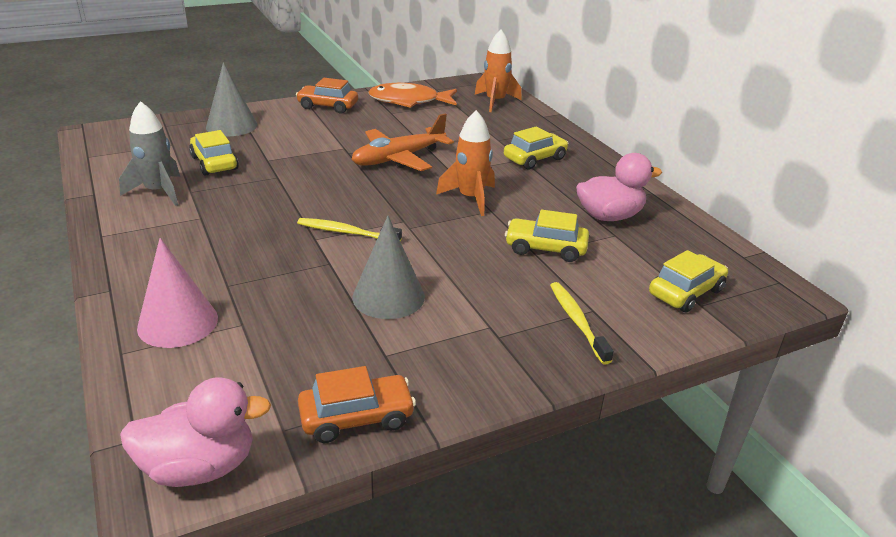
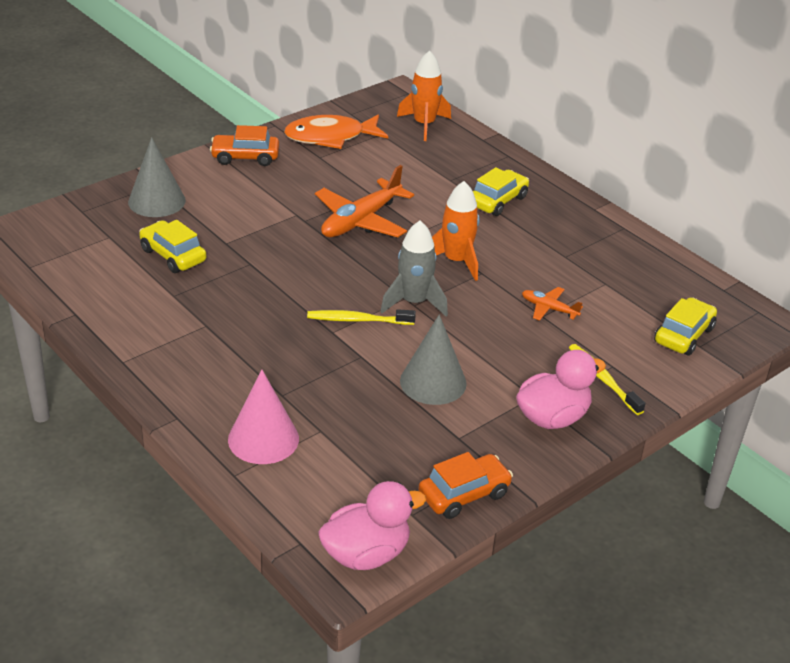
camera: 15 degrees left, 5 degrees up
grey rocket [119,101,180,206] -> grey rocket moved to [380,221,448,316]
yellow car [505,210,589,262] -> orange plane [522,287,583,321]
pink duck [576,153,662,221] -> pink duck moved to [516,350,606,429]

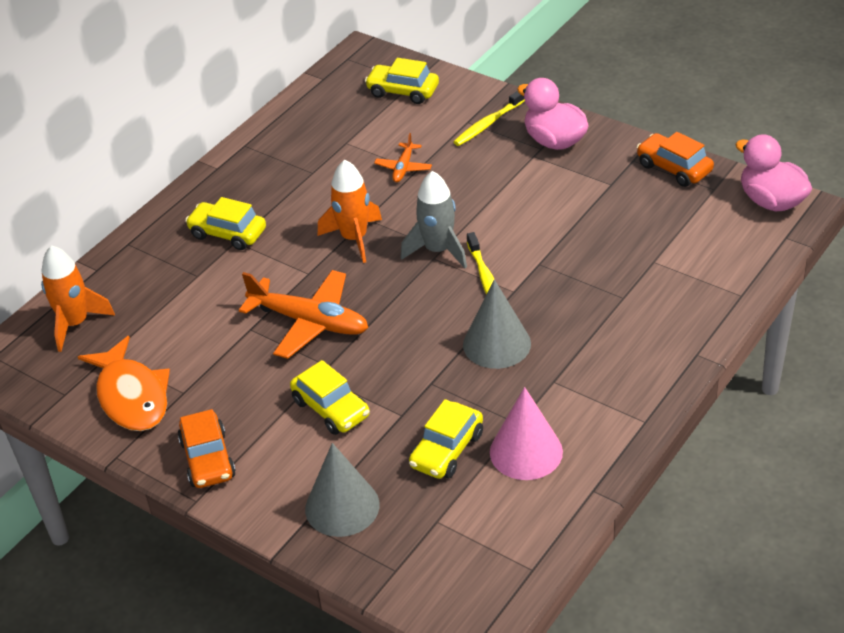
camera: 100 degrees left, 5 degrees up
pink cone [228,370,299,464] -> pink cone moved to [490,387,563,480]
grey cone [400,314,467,405] -> grey cone moved to [463,279,531,369]
none -> yellow car [290,360,370,435]

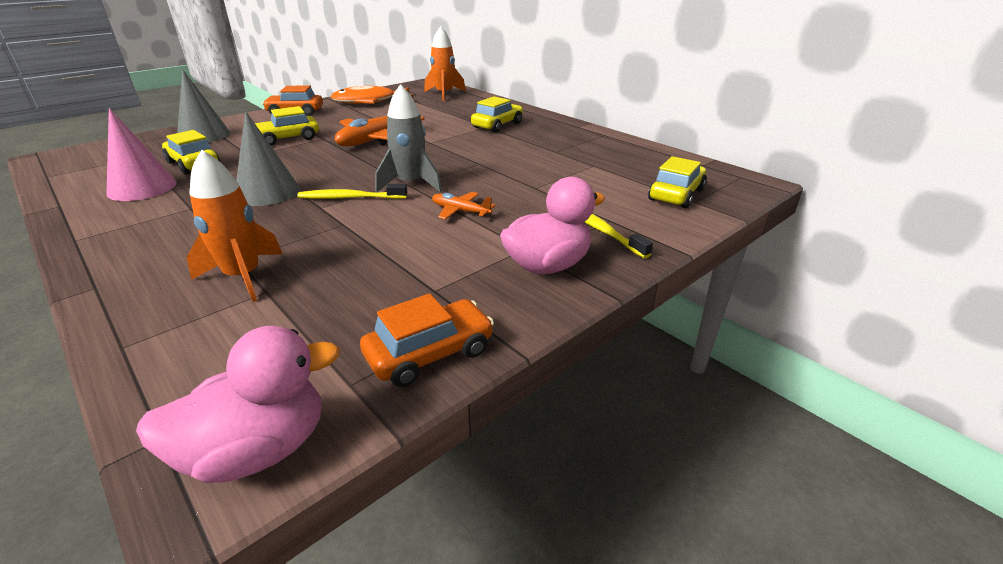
camera: 100 degrees right, 10 degrees down
orange rocket [318,160,382,263] -> orange rocket moved to [186,150,283,302]
orange plane [374,133,432,182] -> orange plane moved to [432,192,496,219]

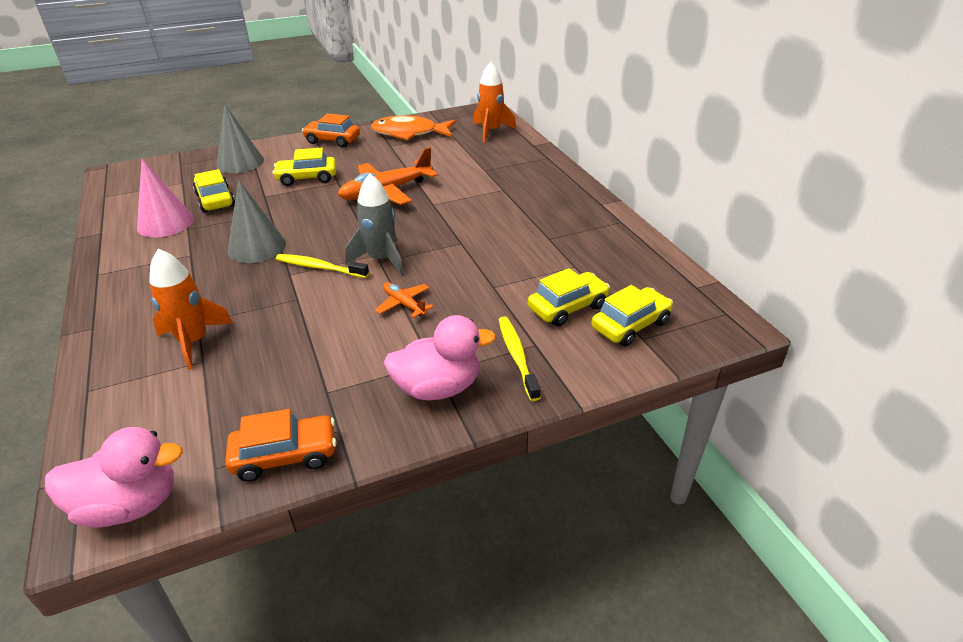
camera: 20 degrees right, 5 degrees up
yellow car [471,96,523,133] -> yellow car moved to [528,268,610,327]

